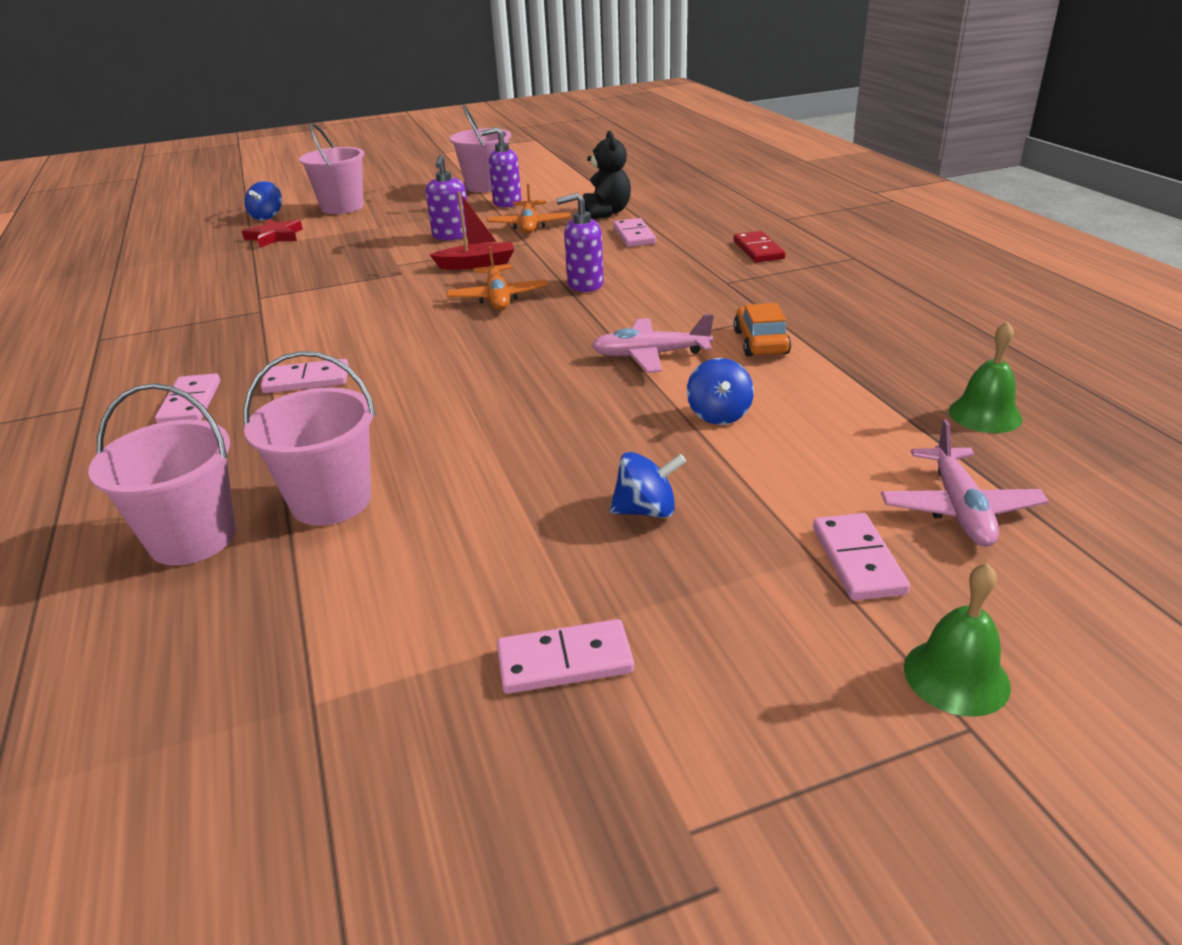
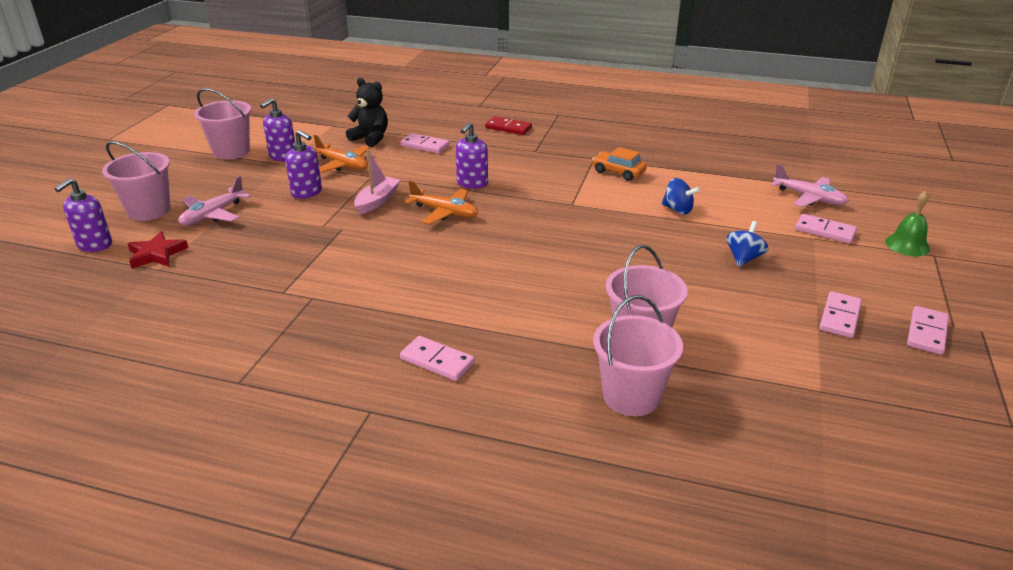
camera: 55 degrees left, 0 degrees up
blue spinning top [244,181,282,220] -> purple soap dispenser [54,178,112,252]
pink domino [261,359,349,393] -> pink domino moved to [907,306,949,355]
red boat [430,191,514,270] -> pink boat [354,150,400,214]
pink plane [592,314,714,373] -> pink plane moved to [178,176,251,226]
green bell [948,321,1022,433] -> none

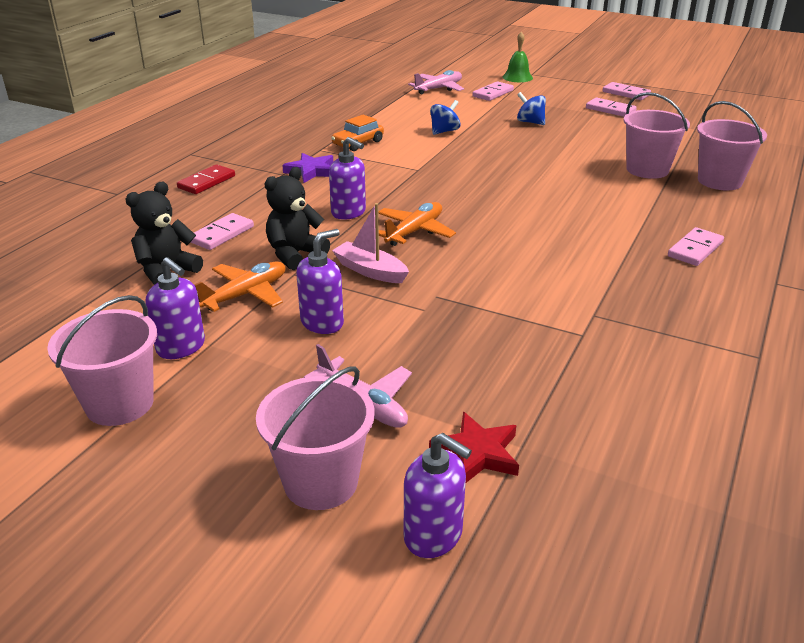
camera: 80 degrees left, 0 degrees up
none -> black teddy bear [264,167,330,270]
none -> purple star [282,153,333,183]

